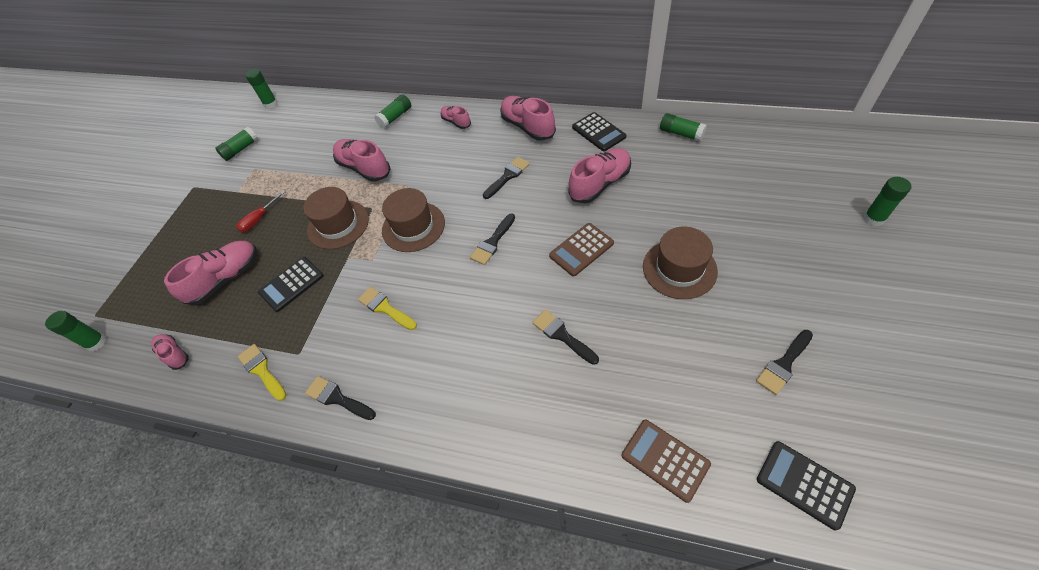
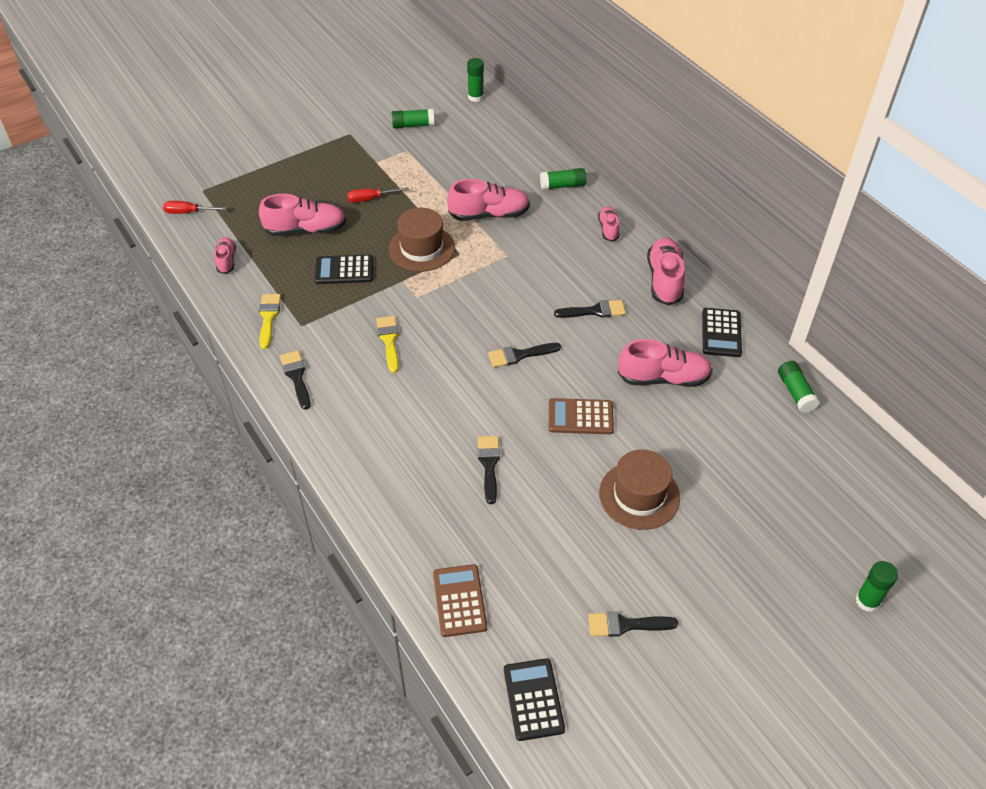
camera: 35 degrees right, 5 degrees down
green glue stick [45,311,107,351] -> red screwdriver [163,201,227,214]
pink shoe [333,139,391,182] -> pink shoe turned 90 degrees clockwise [447,179,530,221]
brown hat [382,188,445,252] -> none

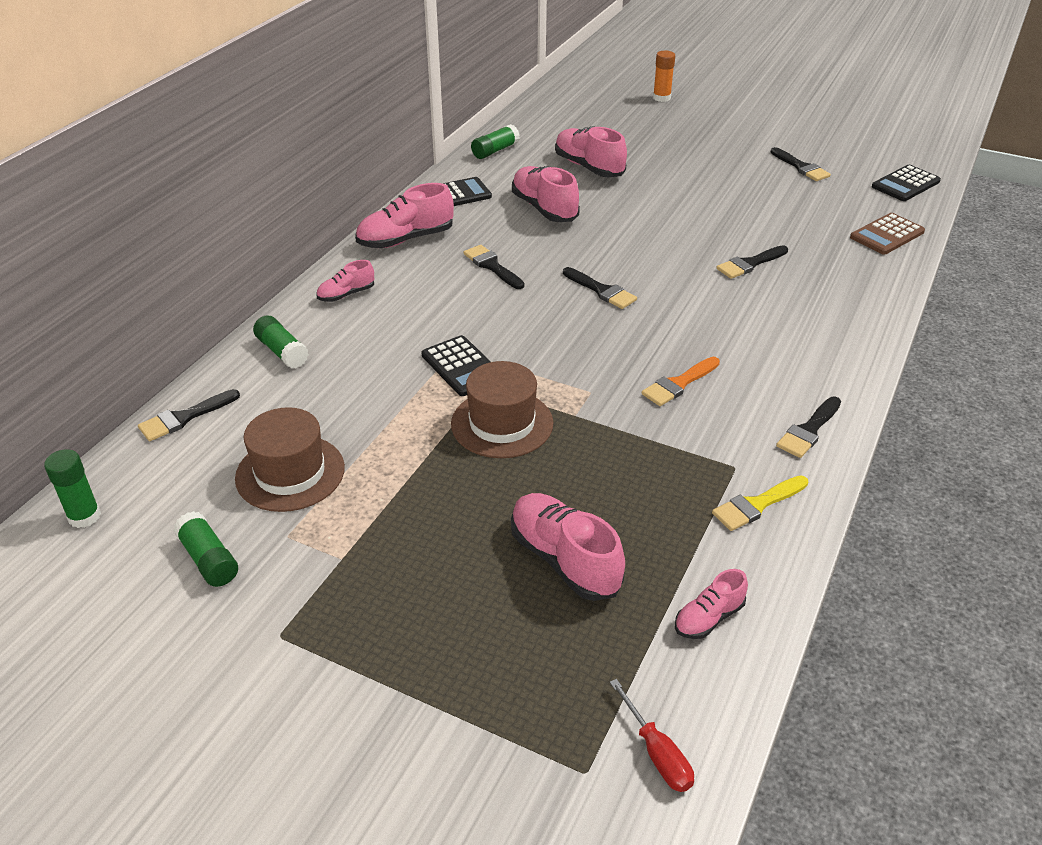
camera: 120 degrees left, 10 degrees down
black calculator [315,255,373,284] -> black calculator moved to [422,335,491,396]
red screwdriver [347,187,409,203] -> none
yellow brush [376,316,399,373] -> orange brush [642,357,720,406]
pink shoe [447,179,530,221] -> pink shoe moved to [555,126,627,177]
brown calculator [549,398,614,434] -> none
brown hat [599,449,680,530] -> brown hat moved to [235,407,345,512]
green glue stick [855,561,898,612] -> orange glue stick [653,51,675,102]
none -> black brush [138,389,240,441]

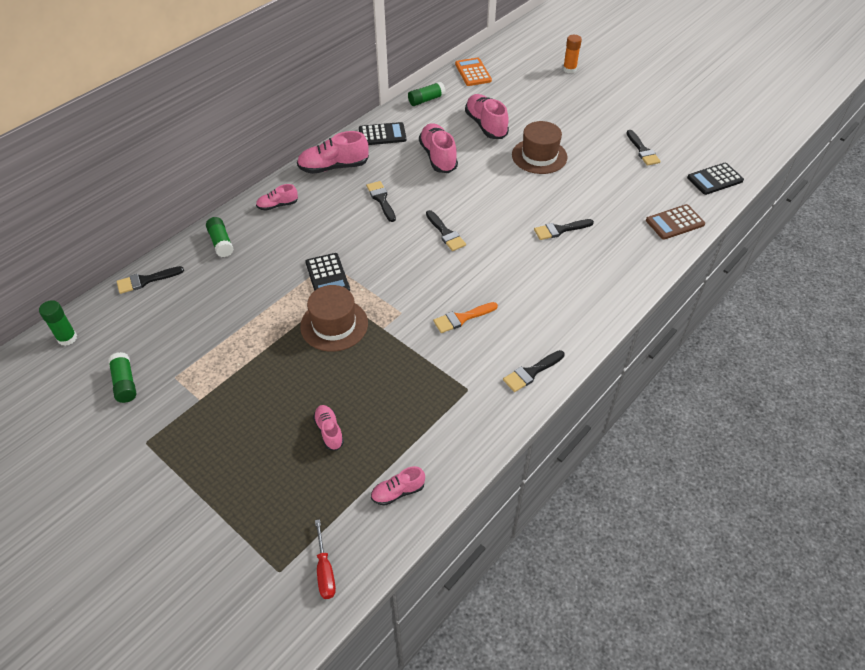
camera: 15 degrees right, 10 degrees up
brown hat [235,407,345,512] -> brown hat moved to [512,121,567,174]
pink shoe [511,493,625,601] -> pink shoe [313,405,344,450], size x0.56
yellow brush [712,475,808,531] -> none
none -> orange calculator [455,57,492,86]

